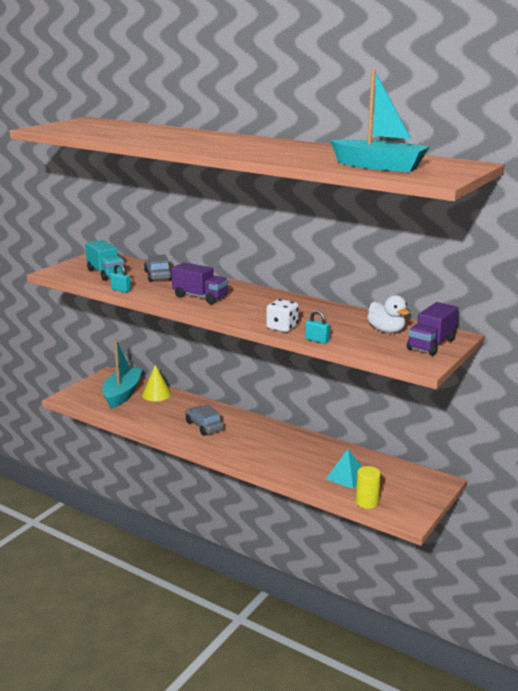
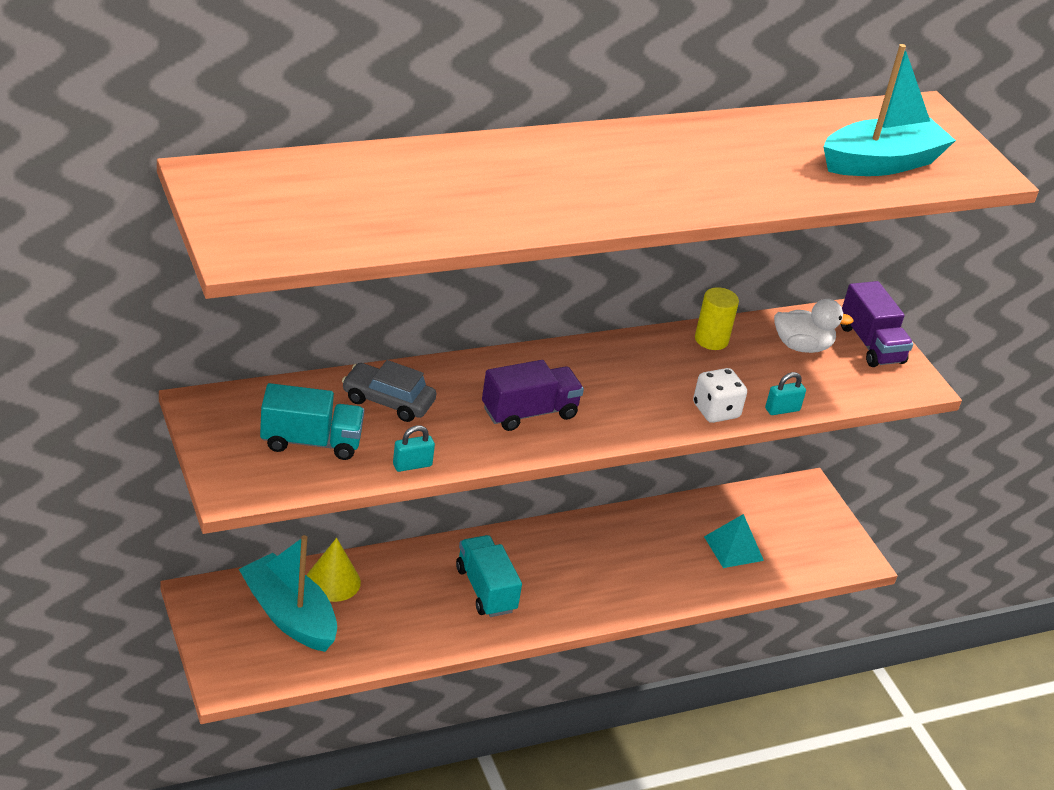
camera: 60 degrees left, 15 degrees up
grey car [185,405,224,436] -> turquoise truck [456,535,522,617]
yellow cylinder [356,466,381,509] -> yellow cylinder moved to [695,287,739,350]

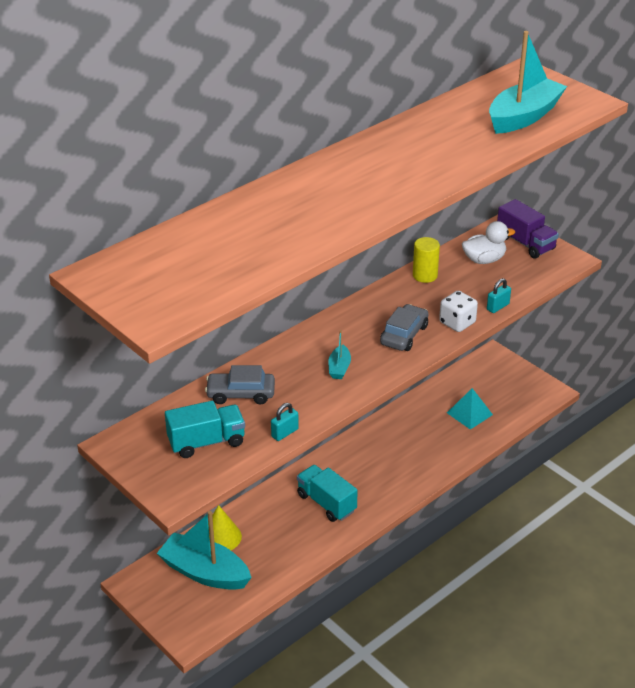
camera: 15 degrees left, 0 degrees up
purple truck [482,360,584,431] -> turquoise boat [328,330,351,379]
none -> grey car [380,304,429,351]

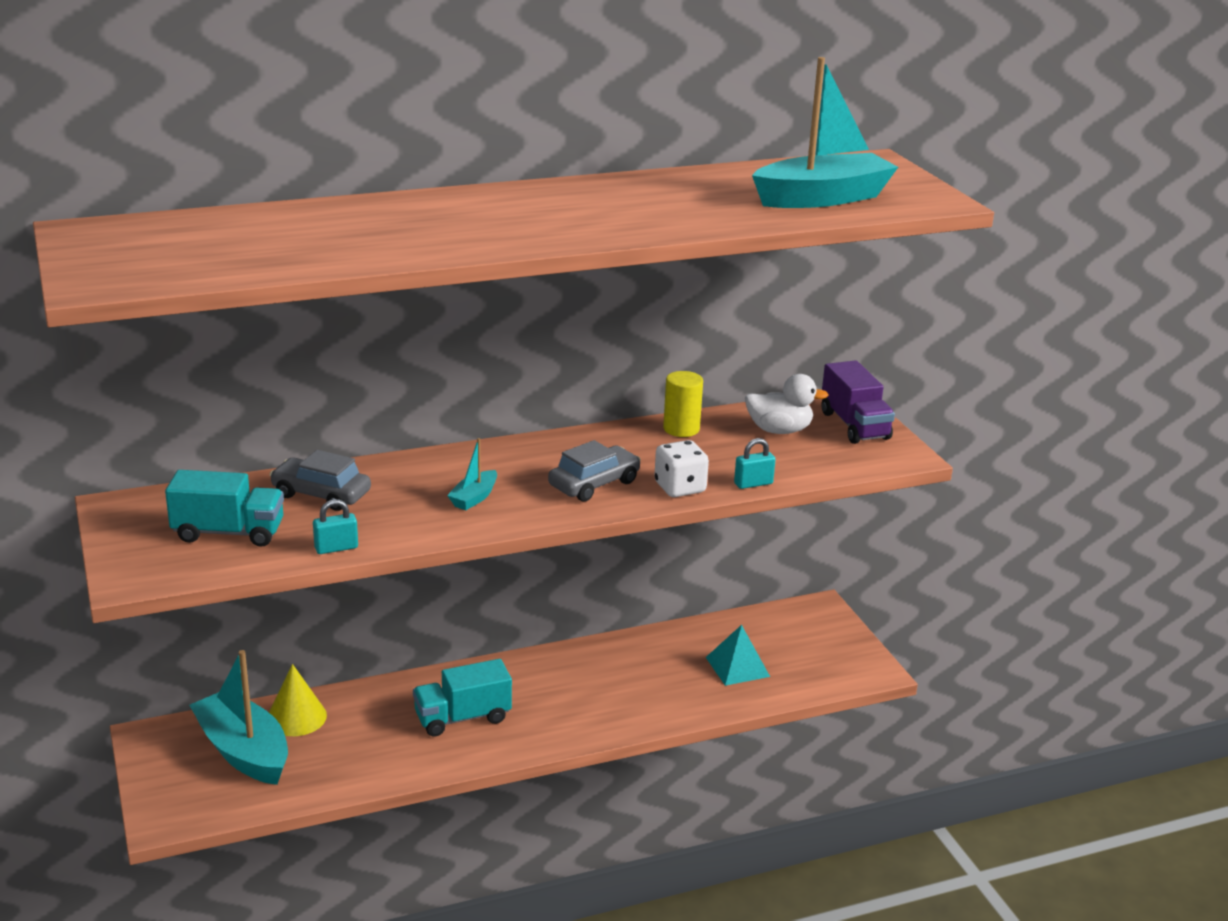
camera: 20 degrees right, 10 degrees down
turquoise truck [297,465,358,522] -> turquoise truck turned 90 degrees counterclockwise [413,659,512,737]

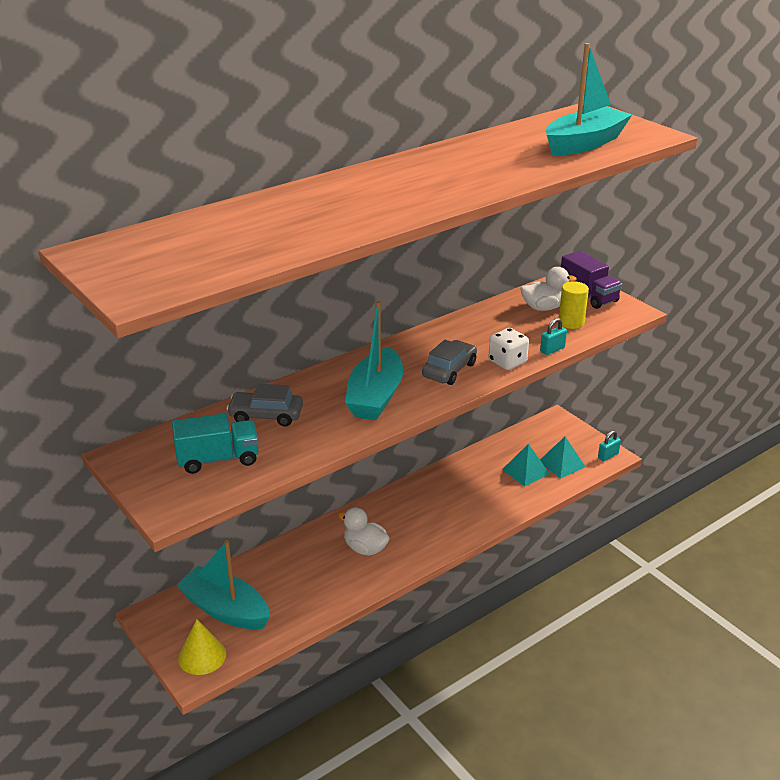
camera: 15 degrees left, 5 degrees up
yellow cone [269,664,327,736] -> yellow cone moved to [178,619,226,675]
turquoise padlock [313,499,358,554] -> turquoise padlock moved to [598,430,621,461]
turquoise truck [413,659,512,737] -> white duck [338,507,390,556]
turquoise boat [447,438,497,510] -> turquoise boat [345,301,403,420], size x2.18
yellow cylinder [663,371,703,437] -> yellow cylinder moved to [559,281,589,329]
none -> turquoise pyramid [540,436,585,479]

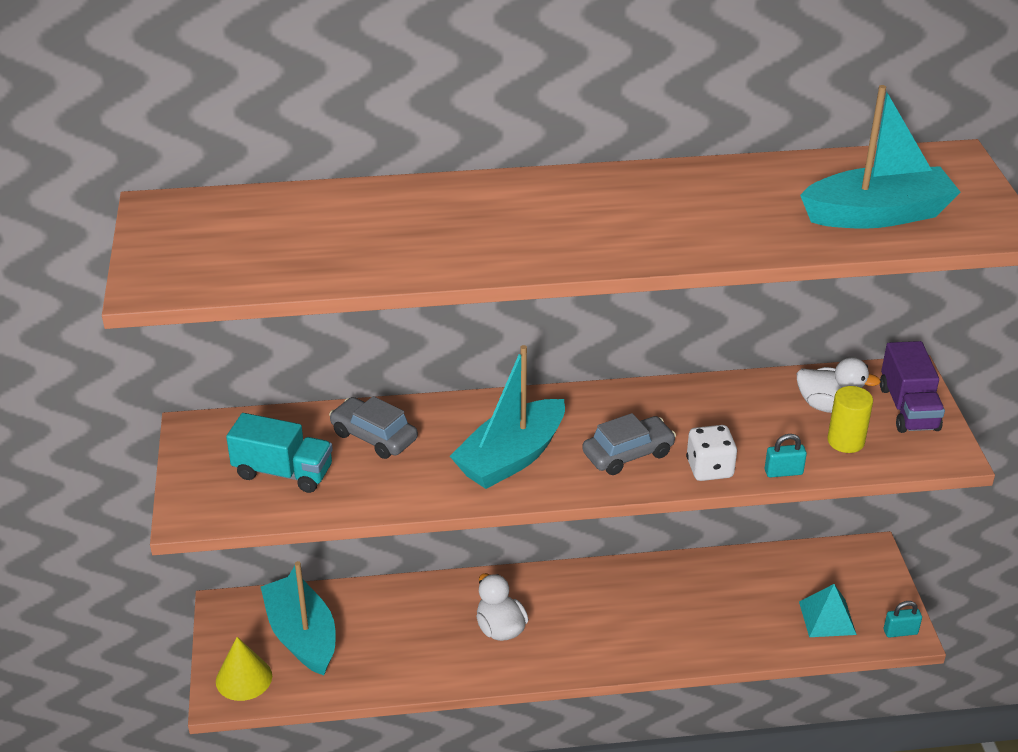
camera: 30 degrees right, 5 degrees up
turquoise pyramid [502,443,549,487] -> none

